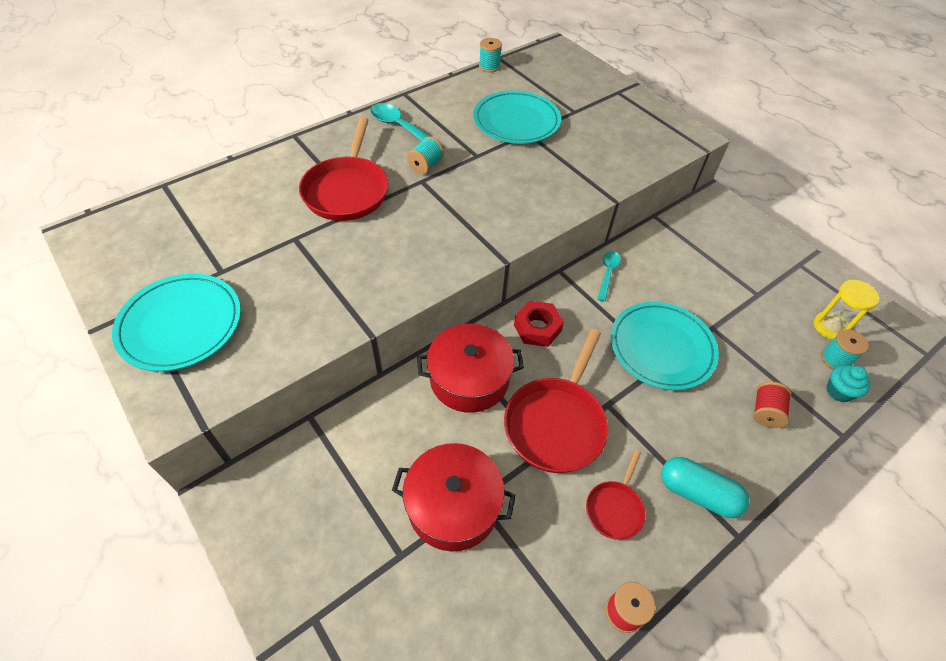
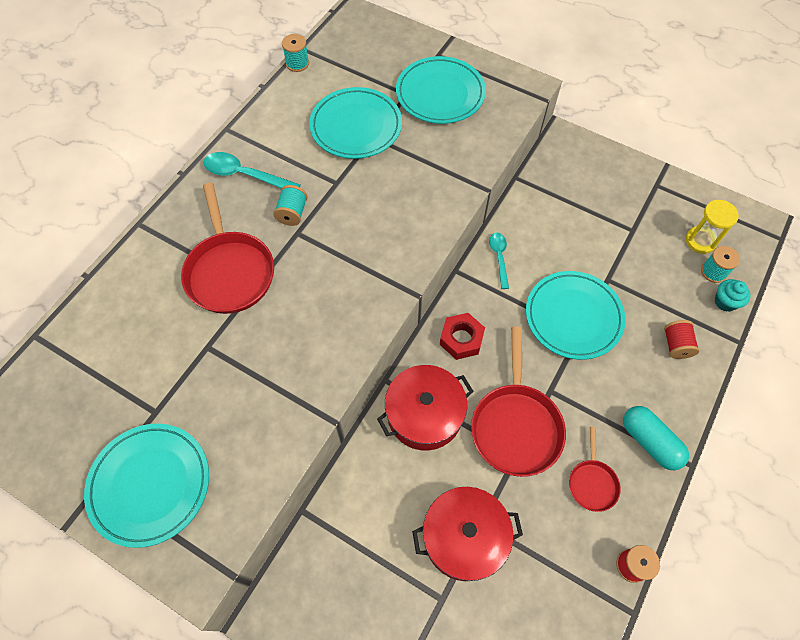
camera: 20 degrees left, 10 degrees up
turquoise capsule [661,457,749,518] -> turquoise capsule turned 45 degrees clockwise [623,406,689,470]
none -> turquoise plate [396,56,486,124]

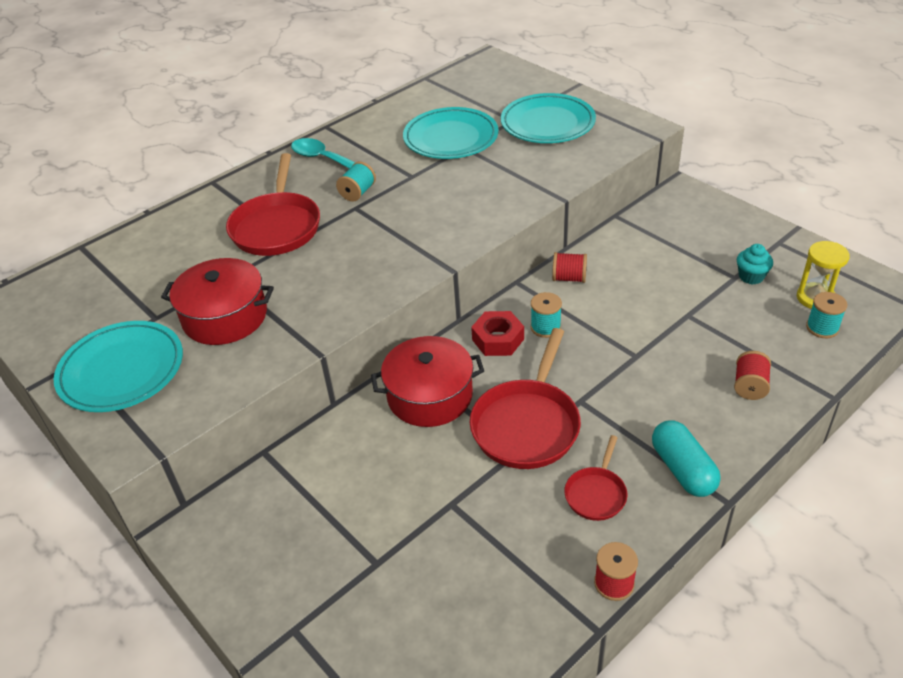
camera: 20 degrees right, 20 degrees down
turquoise spool [282,34,309,72] -> turquoise spool moved to [531,292,562,338]
red pot [412,487,523,581] -> red pot moved to [161,258,274,345]
turquoise spoon [489,233,509,289] -> red spool [552,252,587,283]
turquoise plate [526,271,626,360] -> none
turquoise cupcake [715,279,751,312] -> turquoise cupcake moved to [737,244,773,285]

